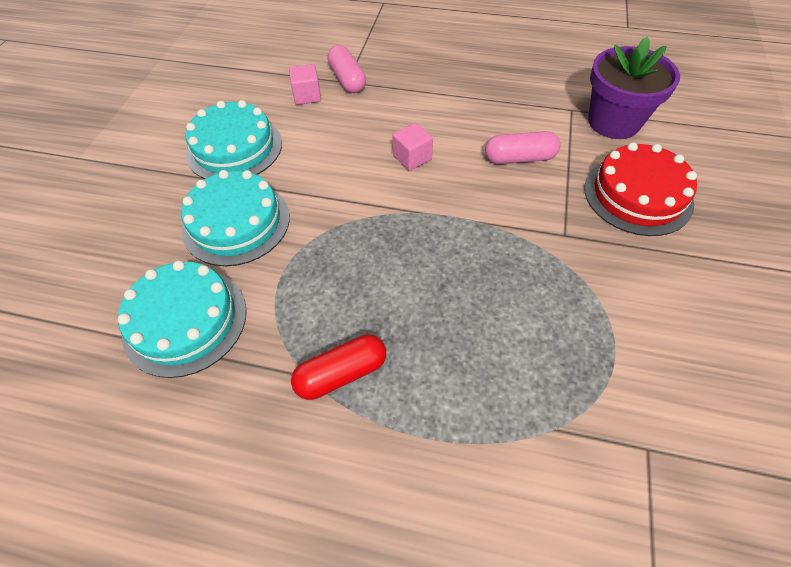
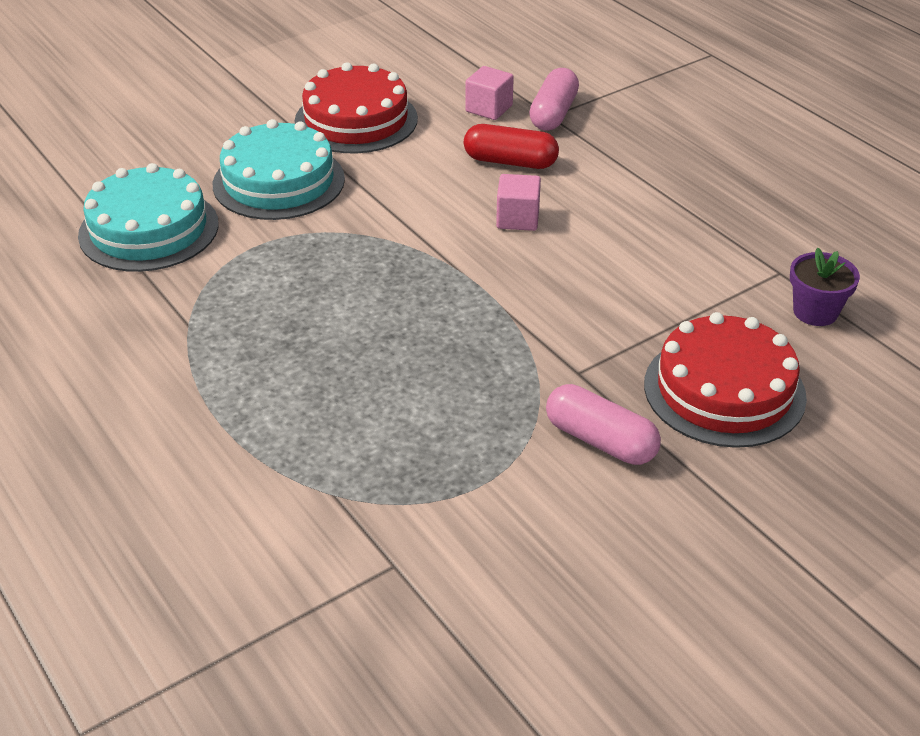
camera: 40 degrees right, 15 degrees down
turquoise cake [185,100,282,179] -> red cake [294,62,418,153]
red capsule [291,334,386,400] -> red capsule moved to [464,124,559,169]
pink capsule [485,131,561,164] -> pink capsule moved to [546,384,661,465]
purple flower pot [588,37,680,139] -> purple flower pot [790,248,860,326], size x0.54

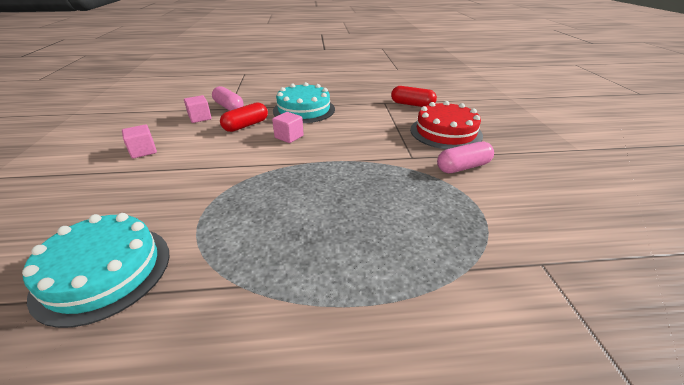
camera: 60 degrees left, 5 degrees down
turquoise cake [213,119,345,220] -> turquoise cake moved to [273,82,335,123]
red cake [294,62,418,153] -> pink cube [122,124,157,159]
purple flower pot [790,248,860,326] -> red capsule [391,86,437,107]

